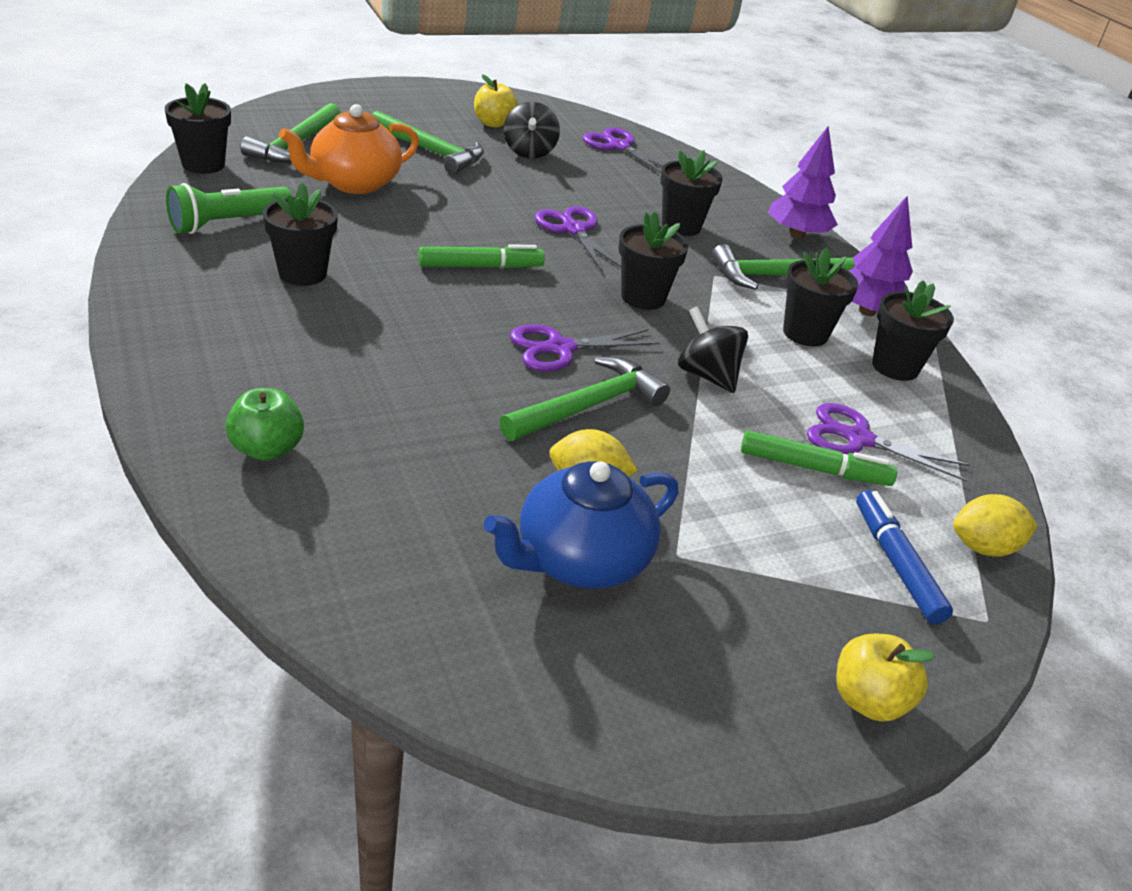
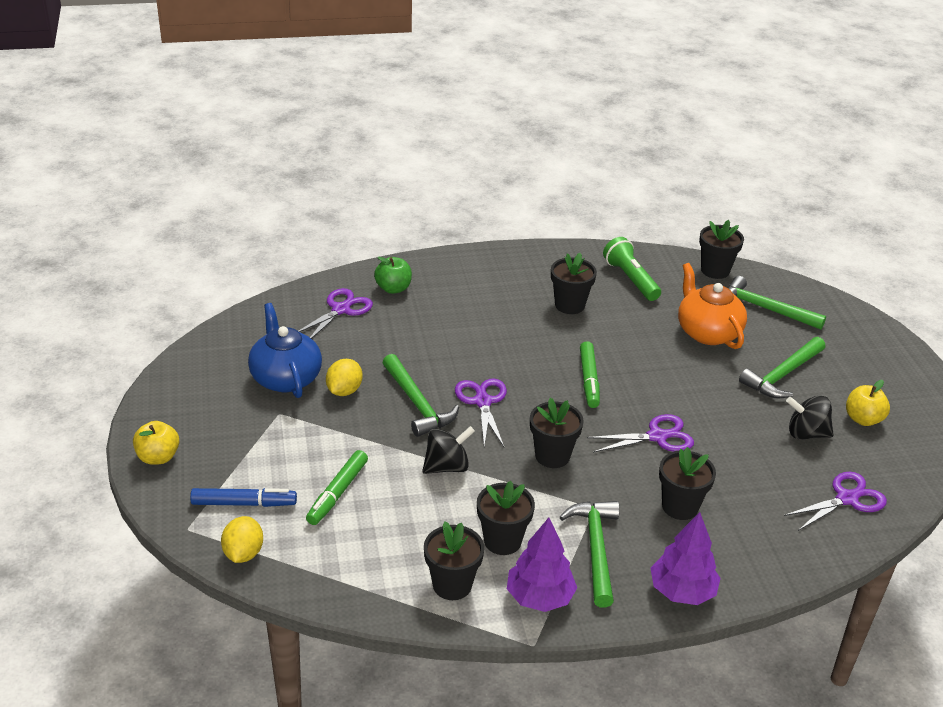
camera: 105 degrees right, 0 degrees up
purple scissors [807,403,970,482] -> purple scissors moved to [299,288,373,339]

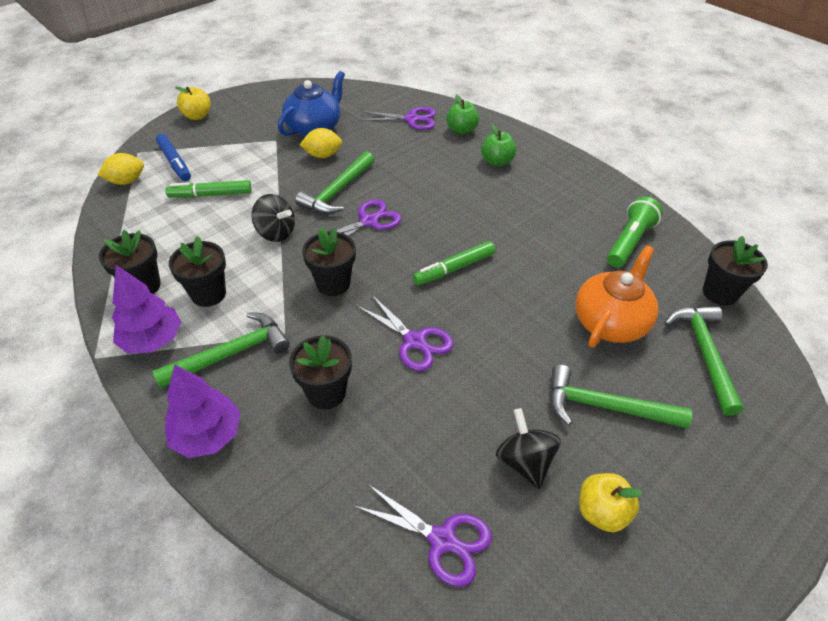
camera: 60 degrees right, 10 degrees up
black flower pot [551,253,597,314] -> none
none -> green apple [481,124,516,166]

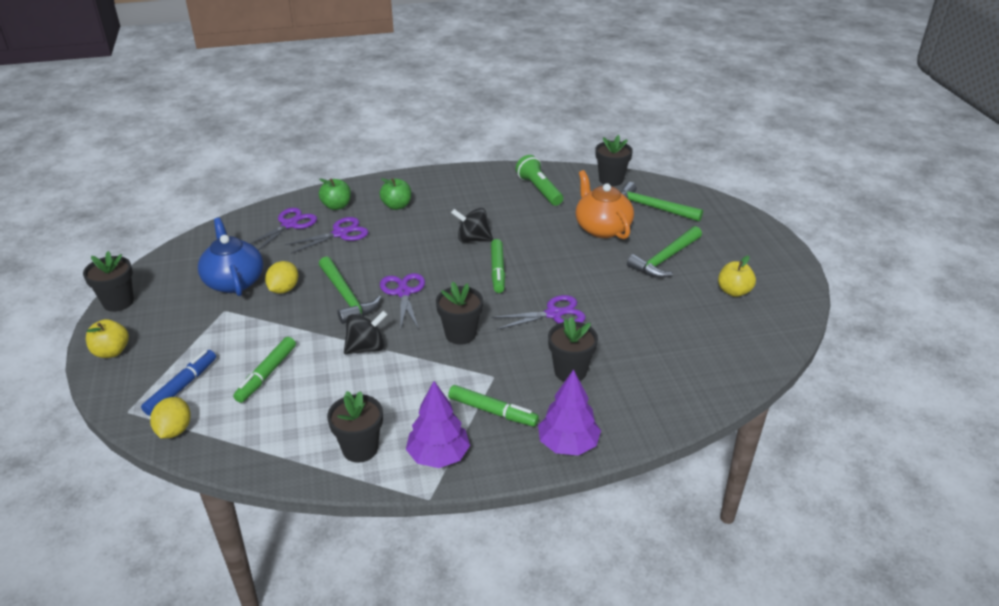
camera: 60 degrees left, 10 degrees down
green hammer [152,312,290,388] -> green marker [448,385,539,427]
blue marker [156,134,191,181] -> blue marker turned 60 degrees counterclockwise [141,350,216,416]
black flower pot [169,236,226,307] -> black flower pot moved to [83,251,134,312]
purple scissors [354,484,492,587] -> purple scissors moved to [285,217,368,254]
black spinning top [496,408,561,489] -> black spinning top moved to [451,208,493,242]

